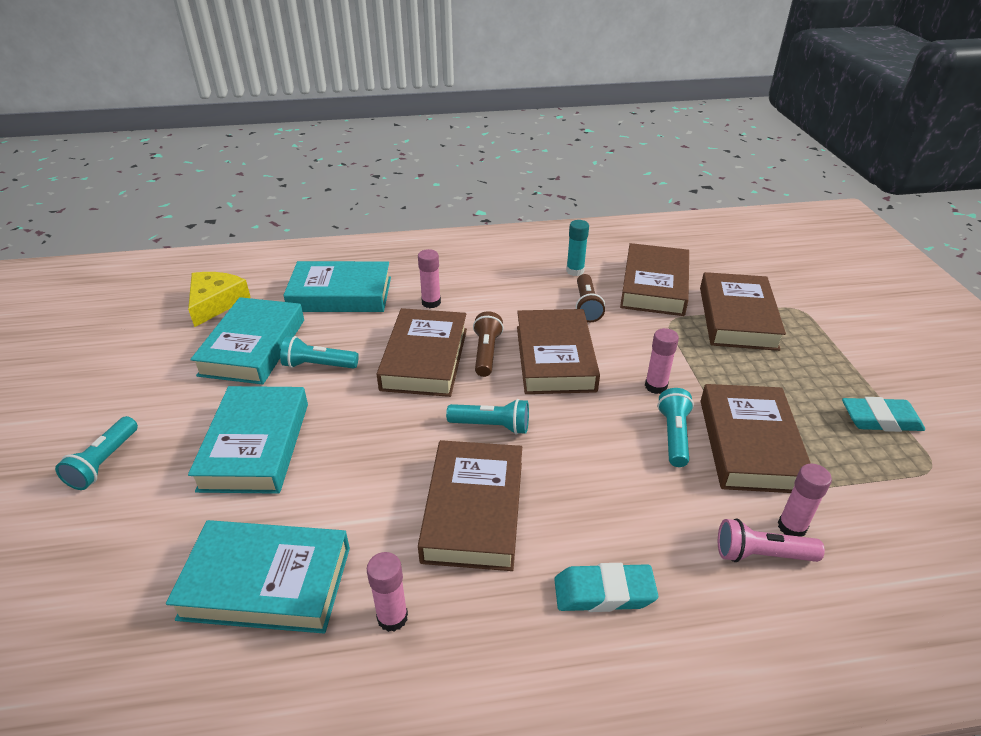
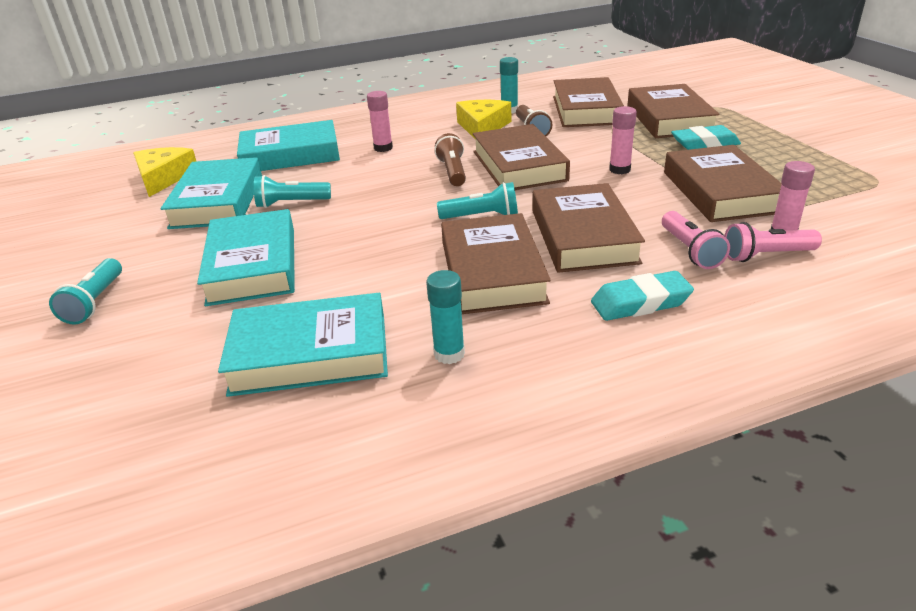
camera: 10 degrees left, 5 degrees down
pink glue stick [367,552,408,632] -> turquoise glue stick [426,270,465,364]
brown book [377,308,467,397] -> brown book moved to [532,183,645,273]
turquoise flashlight [658,388,694,467] -> none
turquoise eraser [842,397,925,432] -> turquoise eraser moved to [671,125,741,150]
none -> yellow cheese [456,100,511,140]
none -> pink flashlight [662,211,730,269]

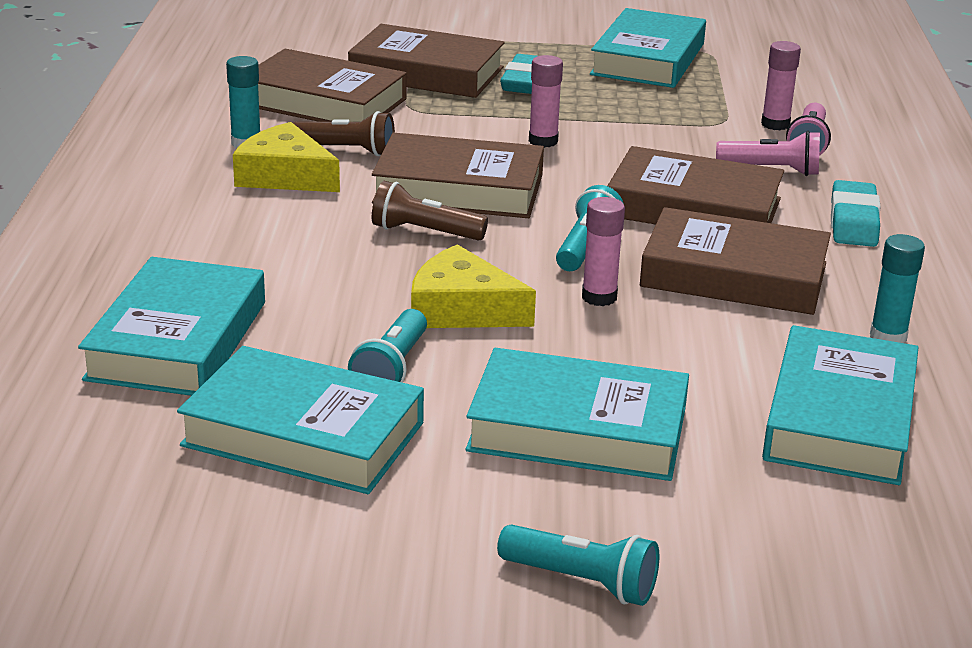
camera: 70 degrees left, 5 degrees down
yellow cheese [133,147,197,197] -> yellow cheese moved to [411,244,536,328]
pink glue stick [367,91,393,152] -> pink glue stick moved to [582,197,625,306]
brown book [664,145,782,222] -> none
none -> turquoise book [590,8,706,88]

